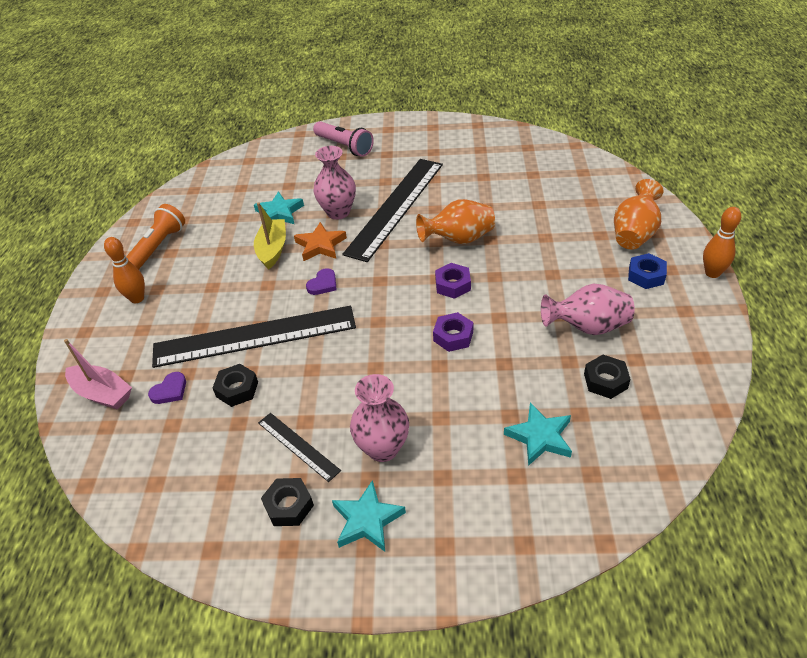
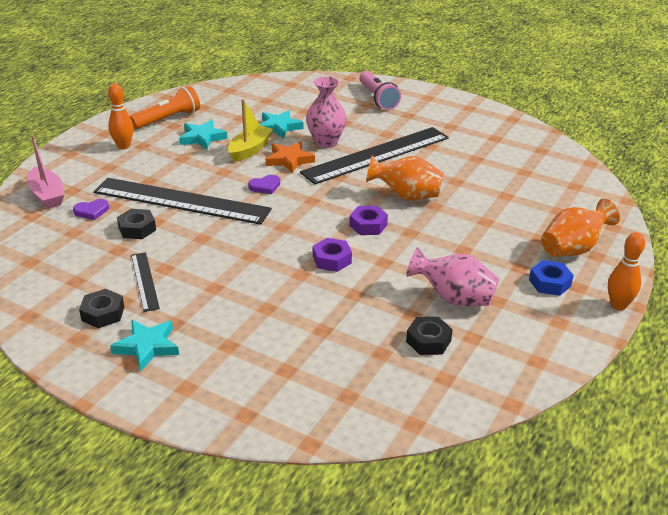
camera: 25 degrees right, 10 degrees down
pink vase [350,374,409,462] -> none
turquoise star [504,402,572,466] -> turquoise star moved to [179,120,227,150]

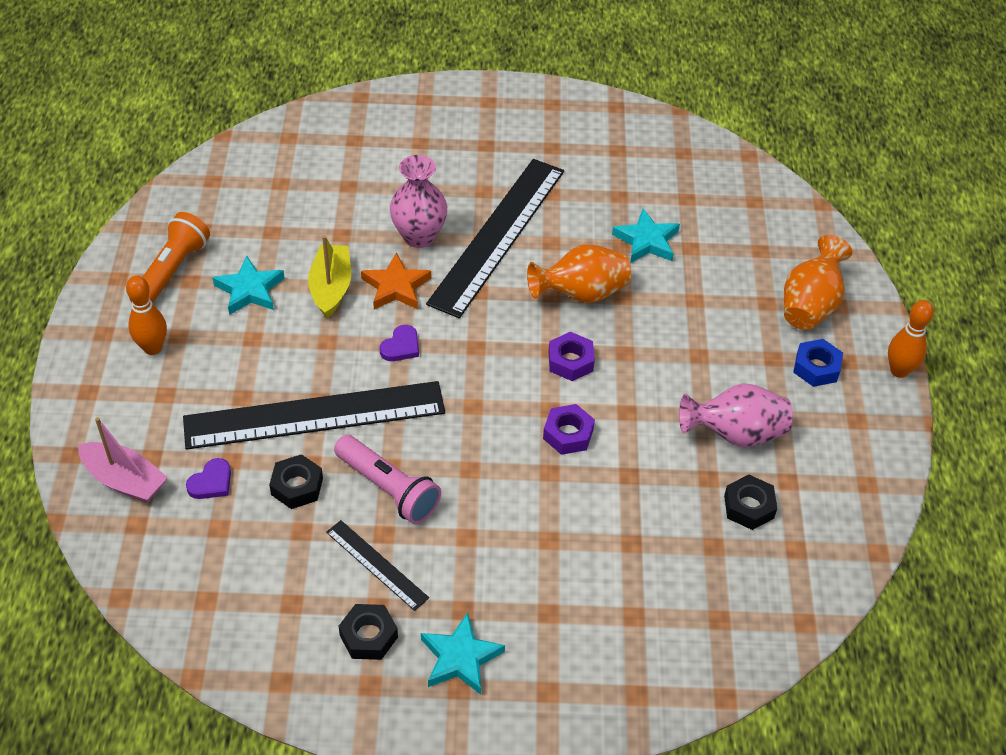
camera: 30 degrees left, 15 degrees up
turquoise star [260,110,304,139] -> turquoise star moved to [612,209,680,263]
pink flashlight [359,71,401,110] -> pink flashlight moved to [334,435,441,524]

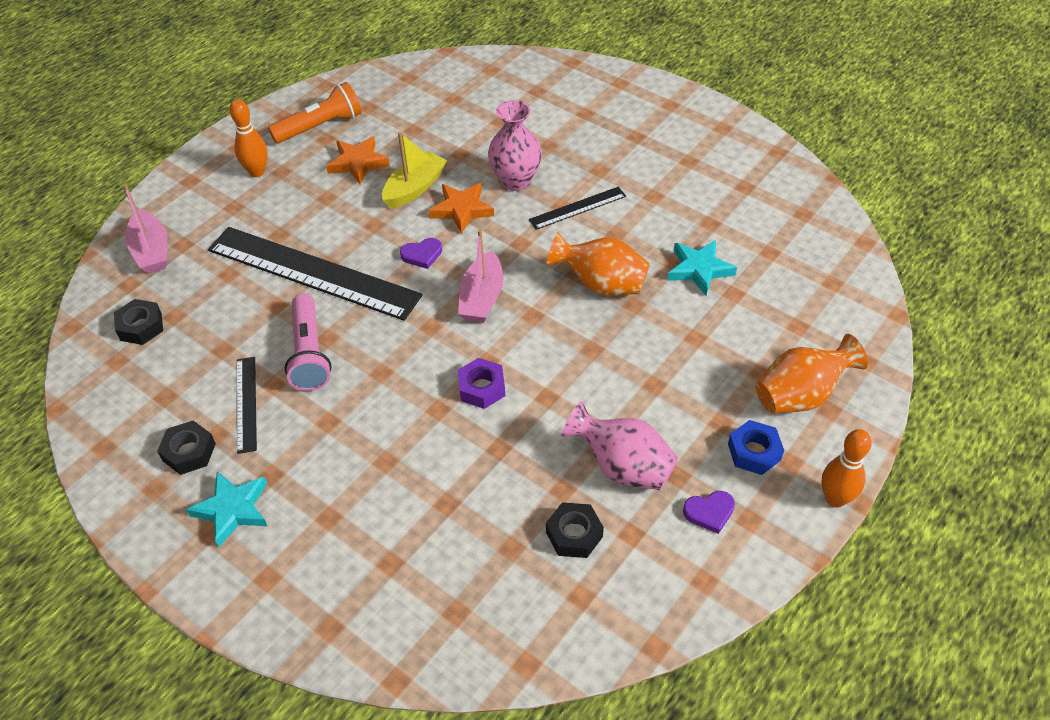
camera: 40 degrees right, 0 degrees up
purple heart [186,458,231,499] -> purple heart moved to [683,491,735,534]
turquoise star [213,256,285,315] -> orange star [326,136,390,184]
black nut [269,454,323,509] -> black nut moved to [114,299,163,345]
black ruler [426,159,564,318] -> black ruler [529,187,626,230], size x0.46
purple nut [548,332,595,381] -> none
none -> pink boat [458,230,503,323]

